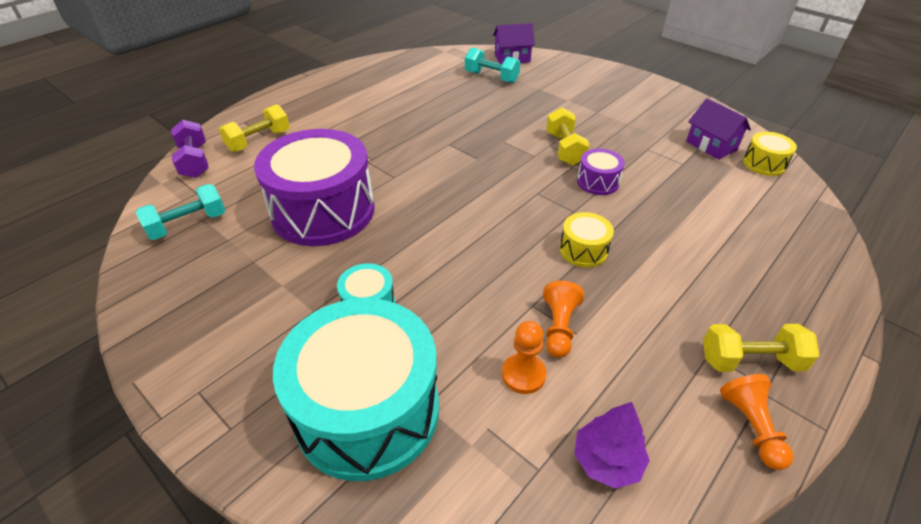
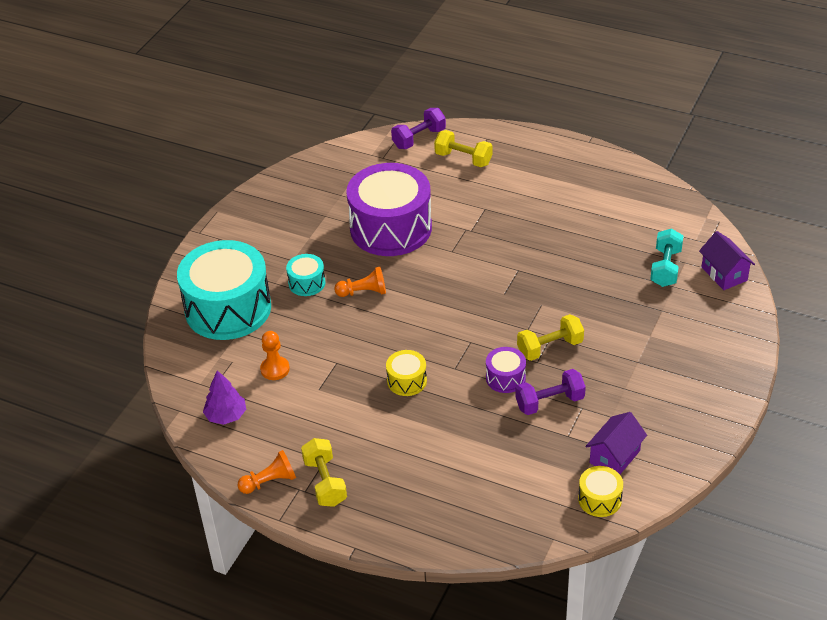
camera: 75 degrees right, 0 degrees up
turquoise dumbbell [136,184,226,240] -> none
orange pawn [543,281,584,358] -> orange pawn moved to [334,267,386,297]
none -> purple dumbbell [515,369,586,415]

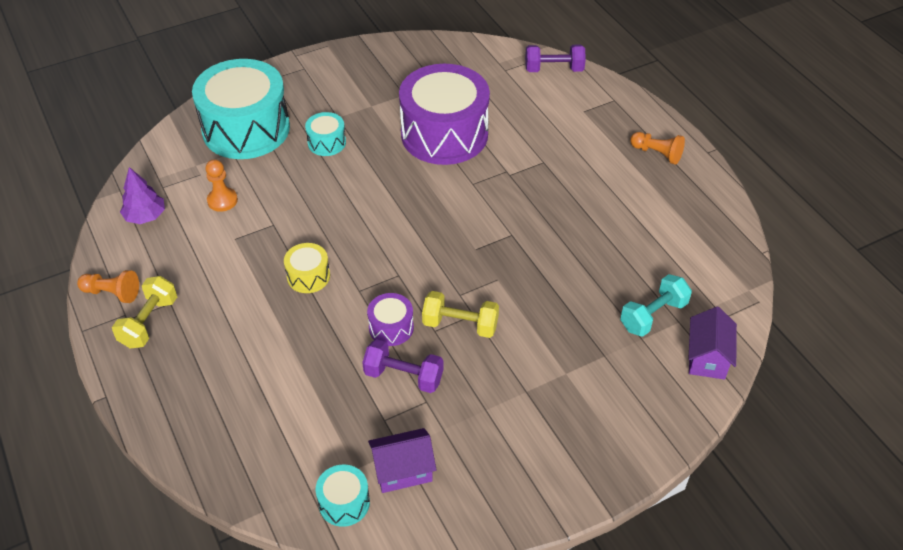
camera: 35 degrees right, 5 degrees up
orange pawn [334,267,386,297] -> orange pawn moved to [630,132,685,165]
yellow dumbbell [434,130,492,167] -> none
yellow drum [578,466,623,517] -> turquoise drum [316,465,370,527]

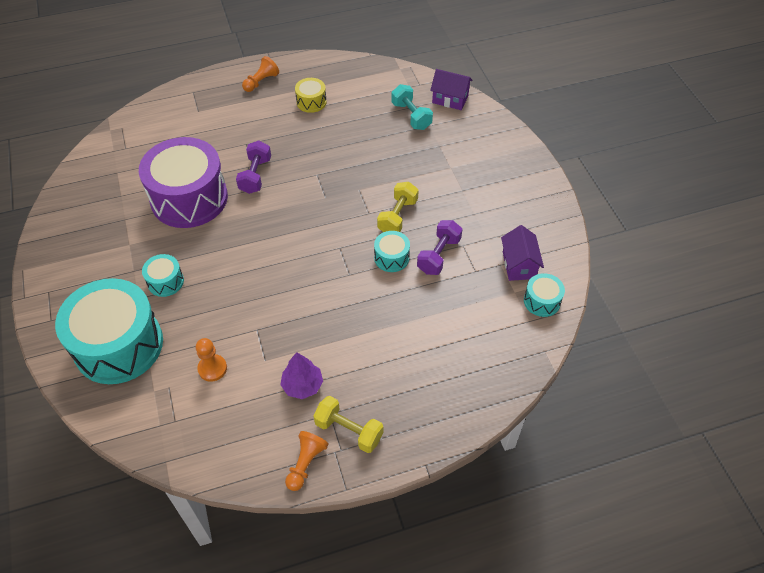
camera: 80 degrees left, 5 degrees up
purple tree [120,167,165,224] -> purple tree moved to [280,352,323,399]
yellow drum [284,243,330,293] -> yellow drum moved to [295,78,327,113]
purple drum [367,293,414,346] -> turquoise drum [374,231,410,272]
purple dumbbell [525,45,586,72] -> purple dumbbell moved to [236,141,271,194]

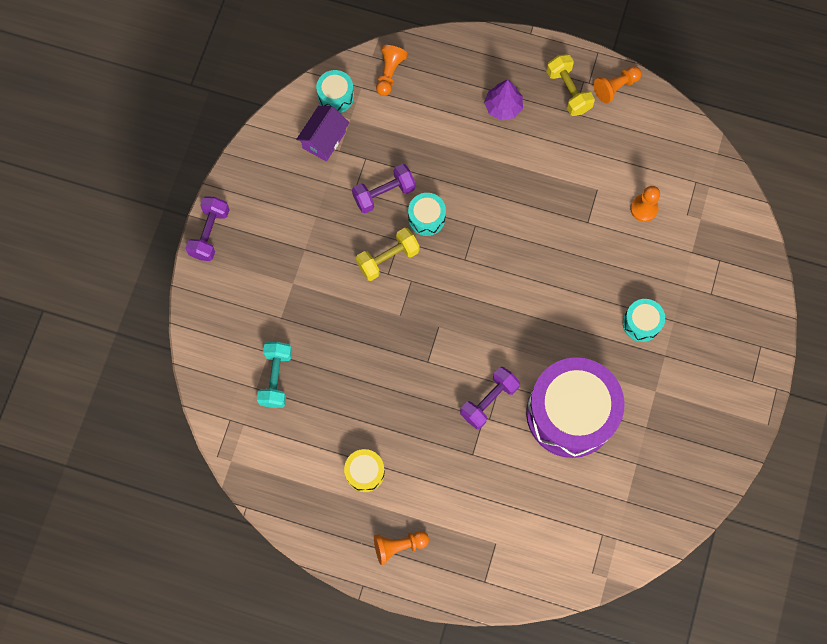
camera: 145 degrees left, 20 degrees up
turquoise drum [55,278,163,384] -> none
purple tree [280,352,323,399] -> purple tree moved to [484,80,523,120]
purple house [430,69,473,110] -> none
none -> purple dumbbell [185,196,230,261]
none -> orange pawn [376,45,408,96]

